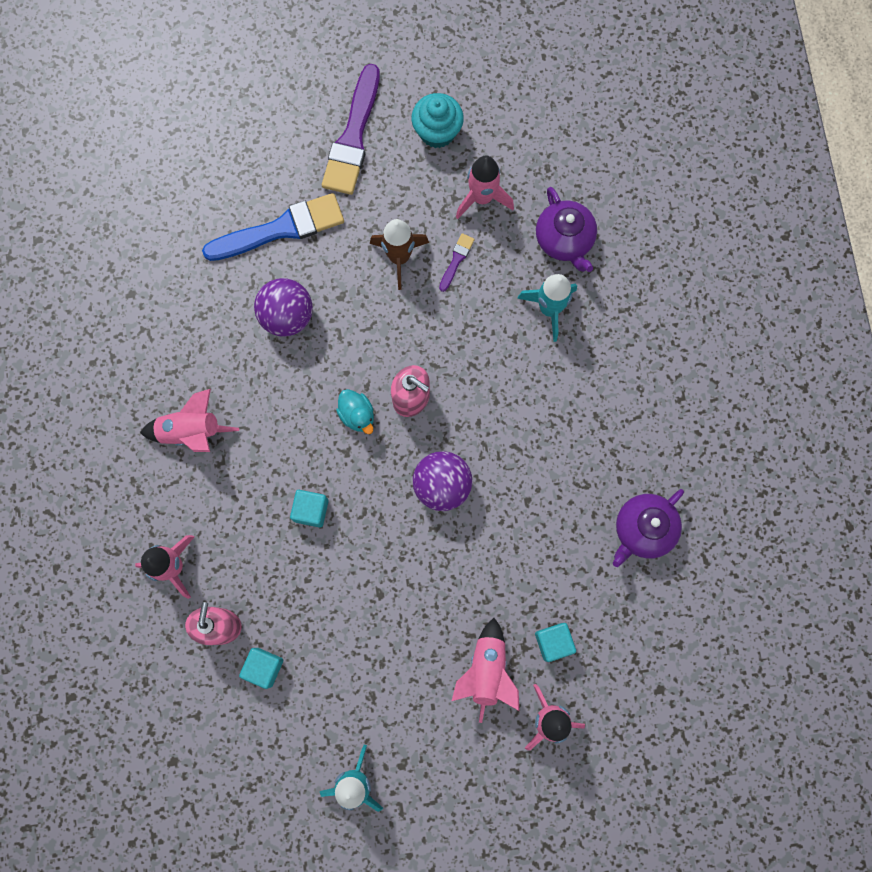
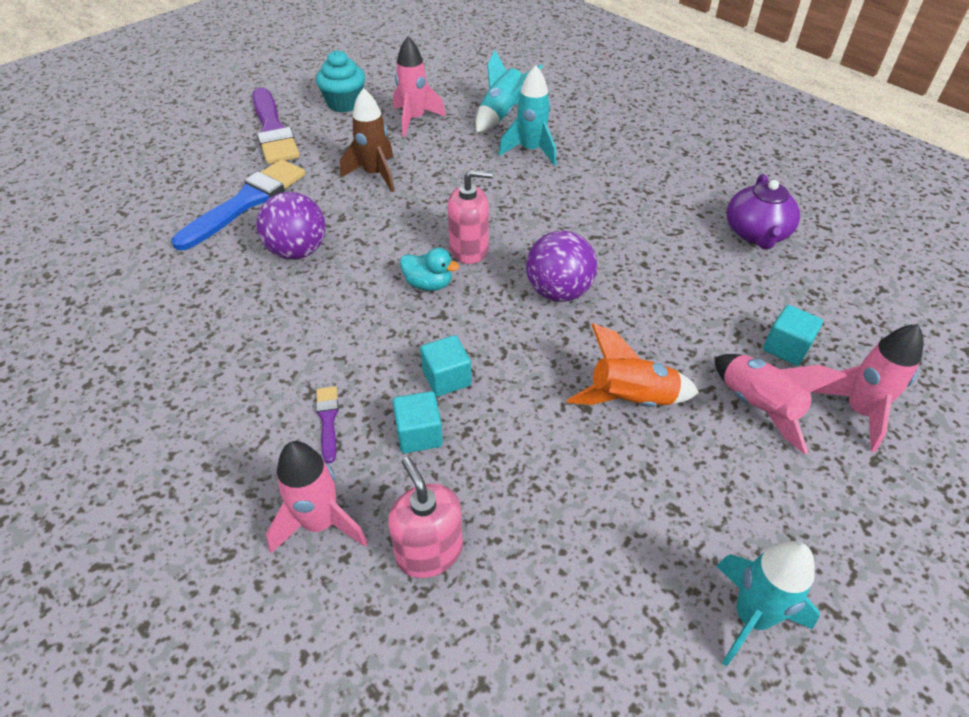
camera: 35 degrees left, 30 degrees down
pink rocket [140,389,239,452] -> none
turquoise cube [239,648,283,689] -> turquoise cube moved to [392,391,443,453]
purple brush [439,233,475,292] -> purple brush moved to [316,386,339,463]
purple teapot [536,187,597,272] -> turquoise rocket [476,50,543,133]
none -> orange rocket [567,323,699,407]

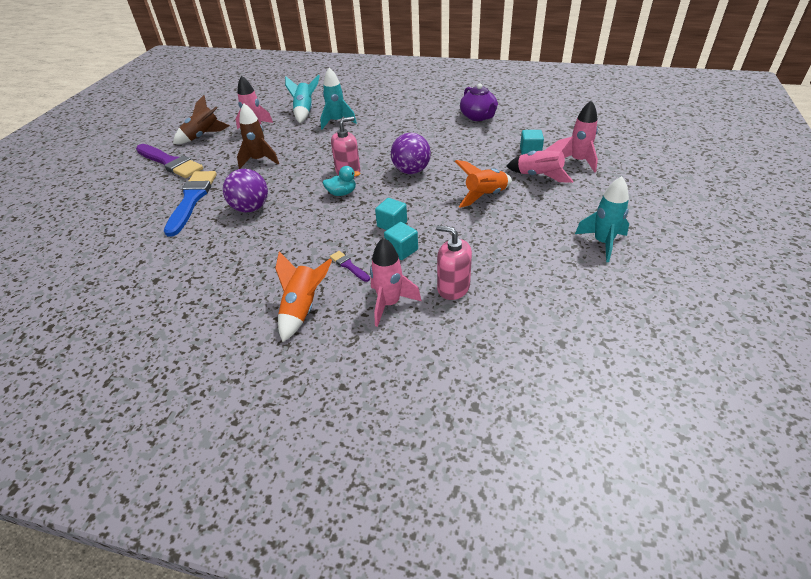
camera: 30 degrees left, 5 degrees down
turquoise cupcake [316,50,365,112] -> brown rocket [173,95,230,144]
none -> orange rocket [275,251,332,342]

